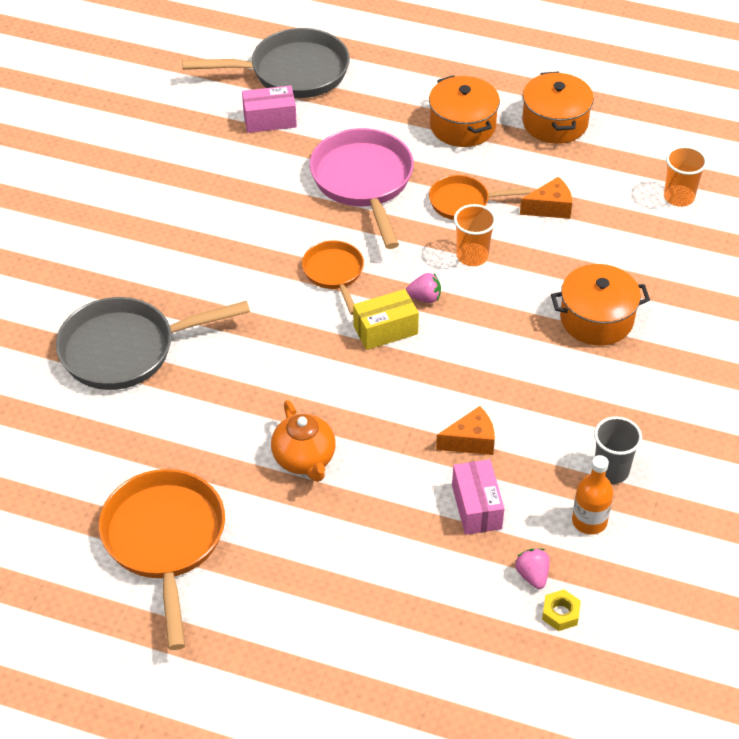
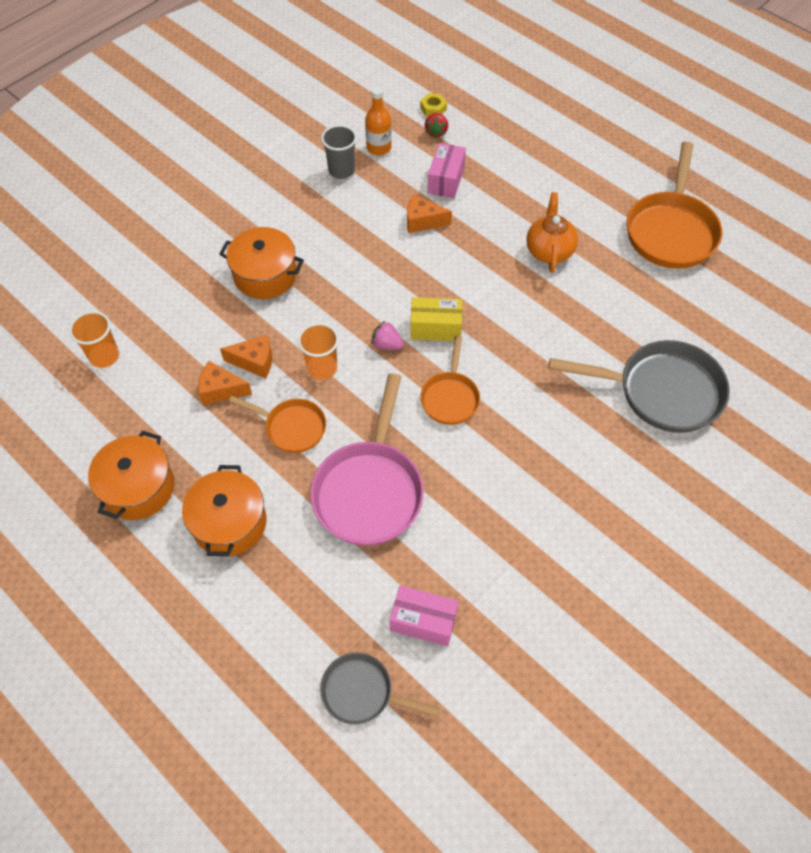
camera: 155 degrees left, 10 degrees up
grey pan [182,28,350,98] -> grey pan [320,653,439,724], size x0.56
pink strawberry [515,548,550,589] -> red strawberry [425,113,448,138]
none -> orange cheese [220,335,272,378]

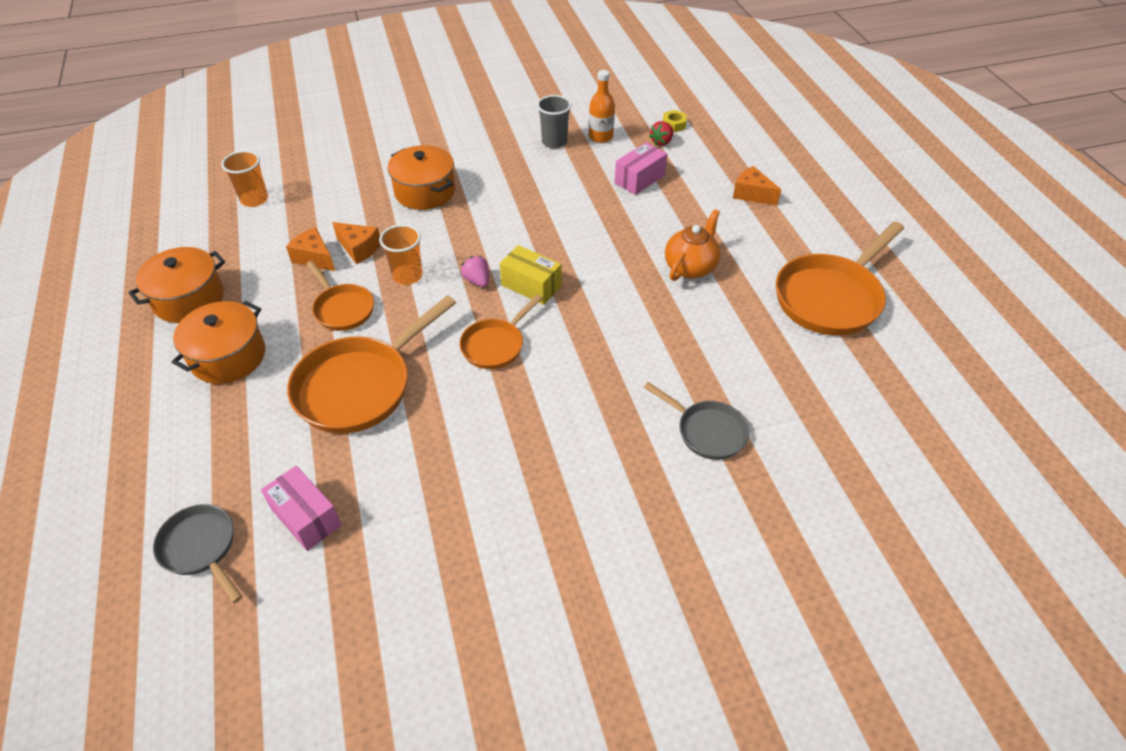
camera: 30 degrees right, 10 degrees down
pink pan [310,373,424,546] -> orange pan [287,295,456,434]
orange cheese [407,194,452,233] -> orange cheese moved to [733,166,781,206]
grey pan [549,340,730,433] -> grey pan [644,382,749,460], size x0.56

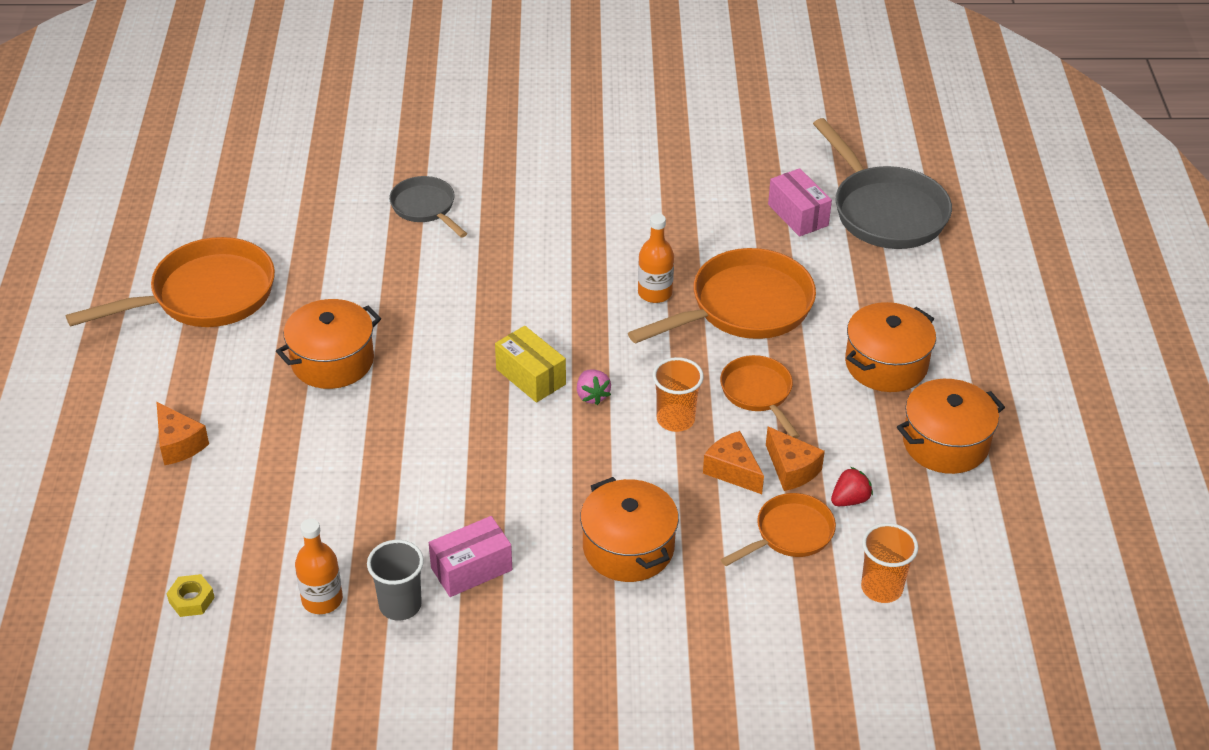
camera: 165 degrees left, 5 degrees down
grey pan [153,504,242,603] -> grey pan [813,118,952,249], size x1.77
orange pan [459,295,542,369] -> orange pan moved to [721,493,836,566]
pink box [615,142,667,195] -> pink box moved to [429,516,512,597]
red strawberry [649,121,674,146] -> red strawberry moved to [831,467,873,506]
orange teapot [665,209,720,281] -> orange pot [276,299,381,389]
none -> orange bottle [638,214,674,303]

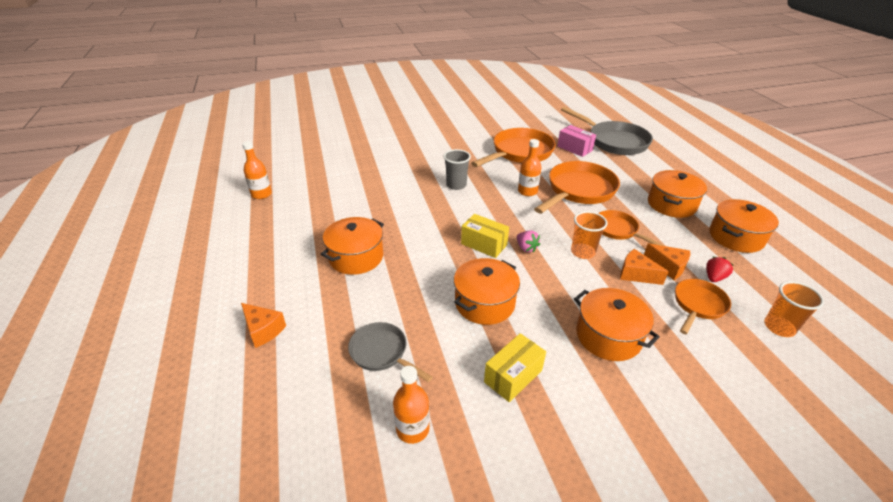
camera: 15 degrees left, 5 degrees down
orange pan [66,237,275,327] -> orange pan moved to [471,128,556,167]
yellow nut [167,574,215,617] -> none
grey cup [367,540,424,620] -> grey cup moved to [444,149,471,190]
grey pan [389,176,467,238] -> grey pan moved to [348,322,433,382]
pink box [429,516,512,597] -> yellow box [484,333,546,402]
none -> orange bottle [242,141,272,199]
none -> orange pot [454,258,520,325]

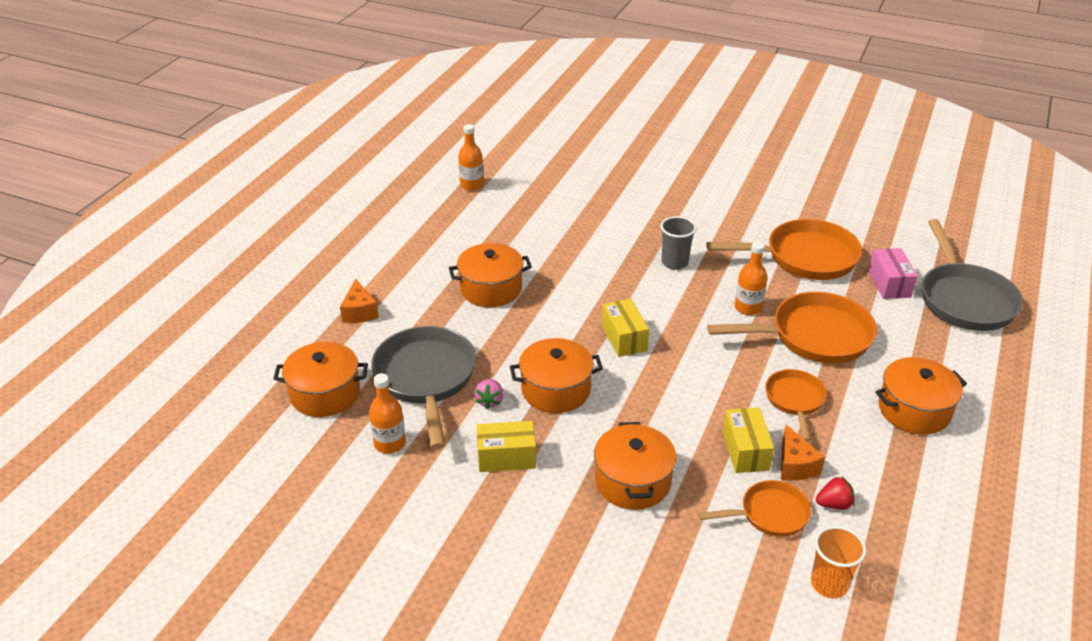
camera: 40 degrees right, 0 degrees up
grey pan [348,322,433,382] -> grey pan [371,326,476,449], size x1.77
pink strawberry [517,231,540,253] -> pink strawberry moved to [474,379,504,409]
orange cup [571,211,608,259] -> none
orange cheese [620,249,669,285] -> yellow box [723,408,774,473]
orange pot [709,199,779,253] -> orange pot moved to [273,342,368,417]

